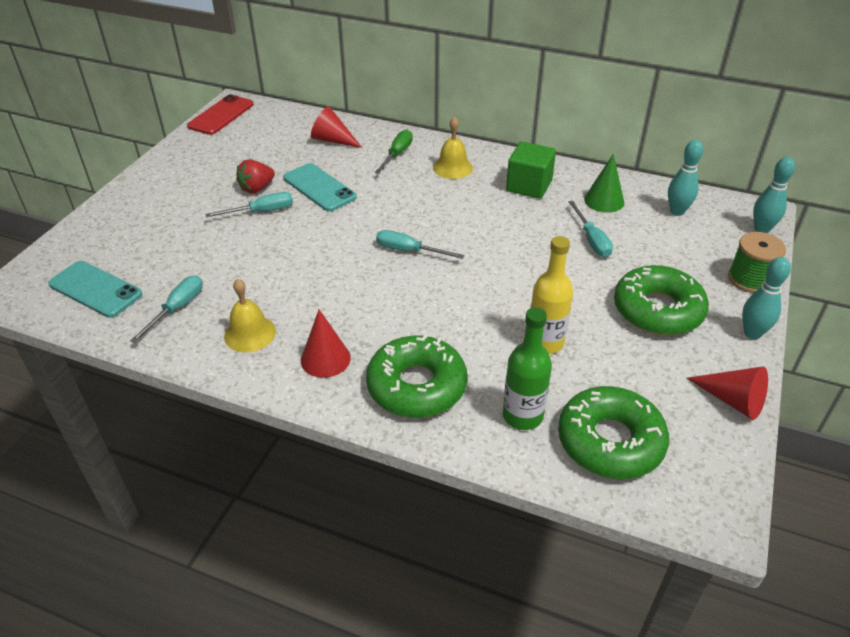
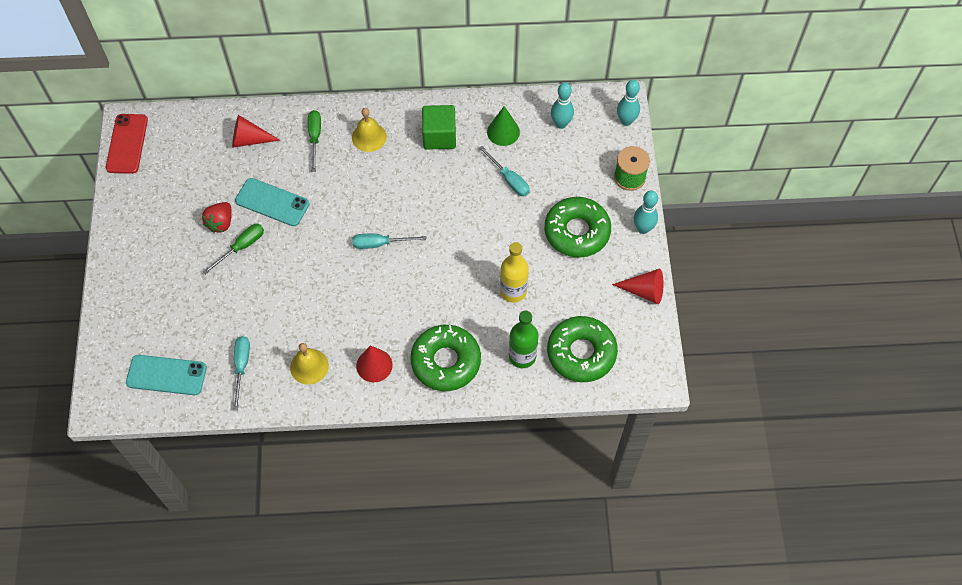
camera: 25 degrees left, 20 degrees up
turquoise screwdriver [205,192,293,217] -> green screwdriver [203,224,264,274]

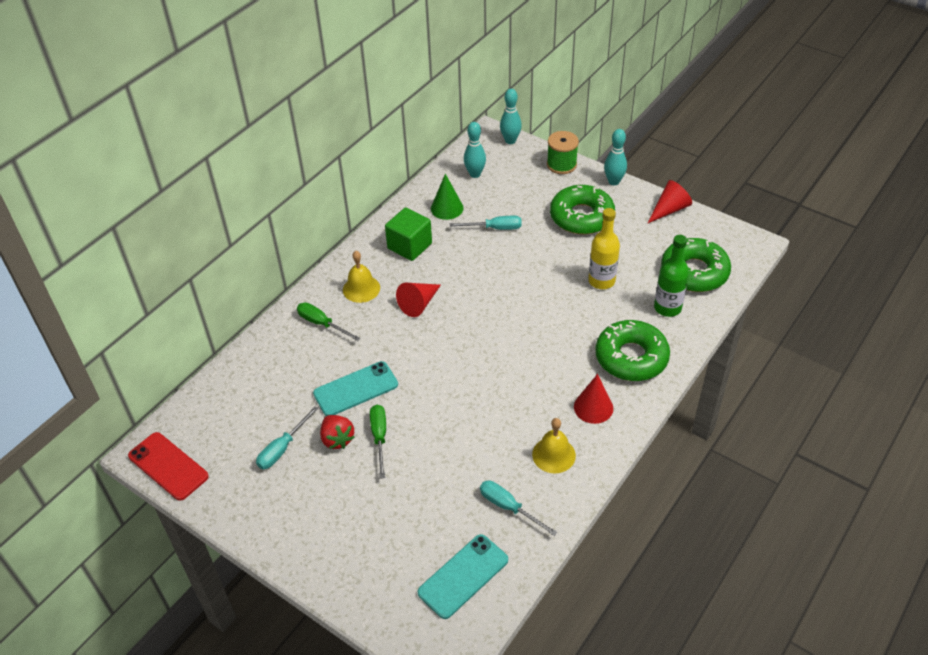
camera: 50 degrees left, 15 degrees down
red cone [232,115,280,148] -> red cone moved to [396,283,441,317]
turquoise screwdriver [352,234,426,249] -> turquoise screwdriver moved to [256,406,318,469]

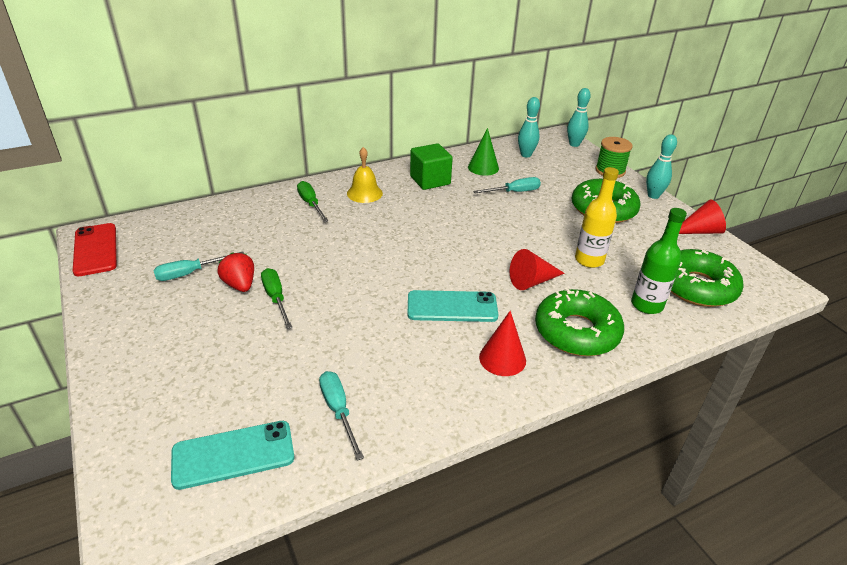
camera: 25 degrees right, 10 degrees down
turquoise phone [313,361,398,416] -> turquoise phone moved to [407,290,498,322]
red strawberry [320,415,354,449] -> red strawberry turned 150 degrees clockwise [217,252,254,292]
green screwdriver [370,405,386,479] -> green screwdriver turned 45 degrees counterclockwise [261,268,292,329]
red cone [396,283,441,317] -> red cone moved to [510,249,565,290]
turquoise screwdriver [450,216,522,230] -> turquoise screwdriver turned 45 degrees counterclockwise [473,177,541,194]
yellow bell [532,418,576,473] -> none

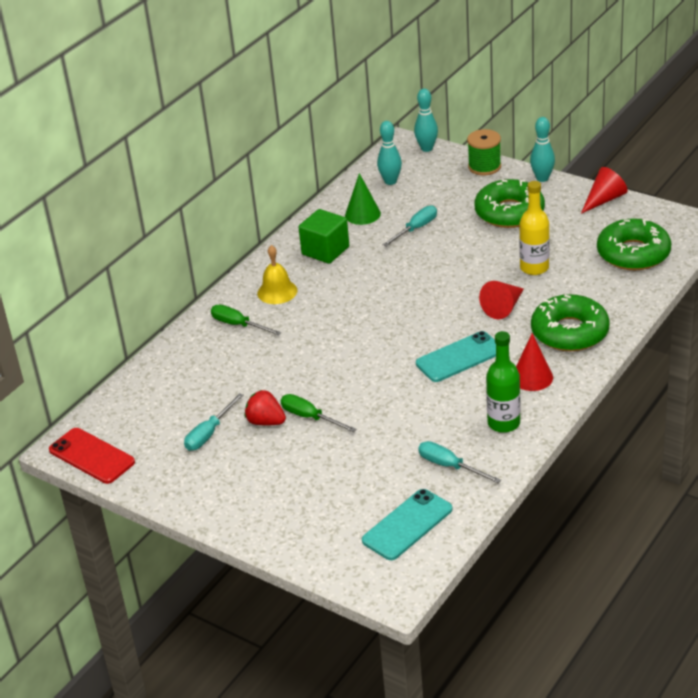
camera: 25 degrees left, 0 degrees up
green bottle [631,208,687,314] -> green bottle moved to [486,331,520,433]

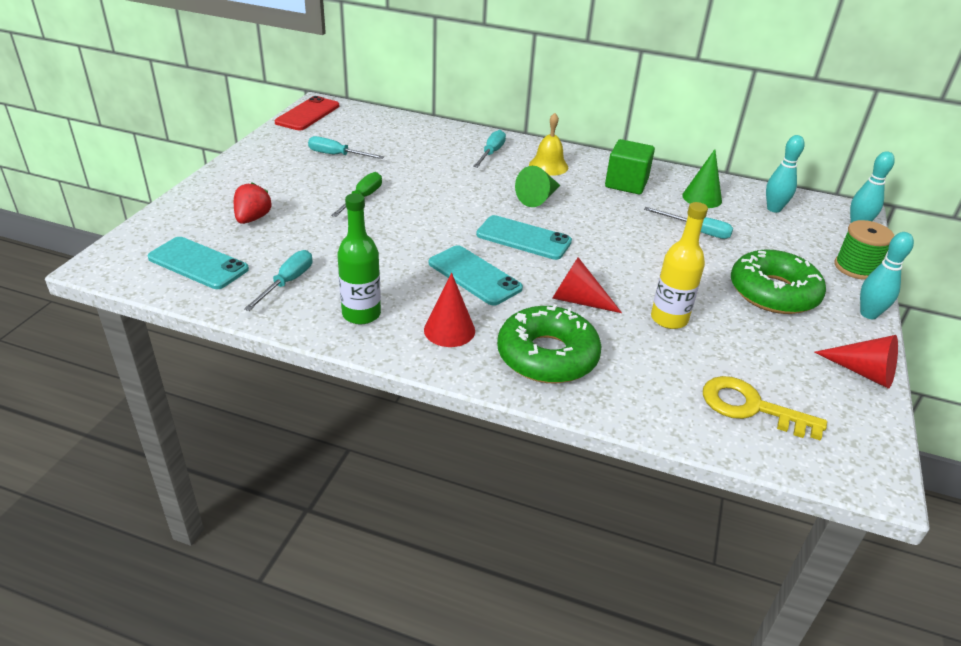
camera: 70 degrees right, 0 degrees up
green screwdriver [211,305,281,336] -> turquoise screwdriver [473,130,506,168]
red strawberry [245,390,286,425] -> red strawberry moved to [234,182,272,224]
green donut [597,218,671,270] -> yellow key [703,376,827,440]
none -> turquoise phone [476,215,572,260]
none -> green cone [515,166,561,207]

